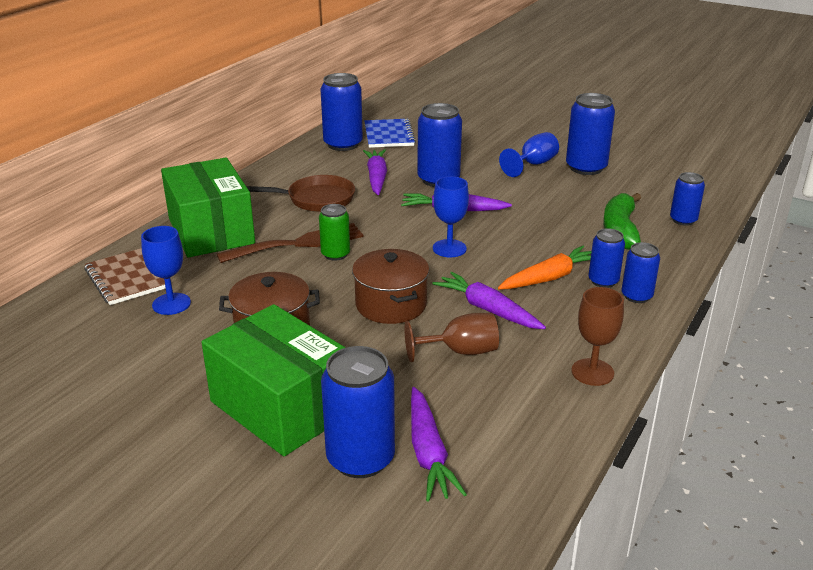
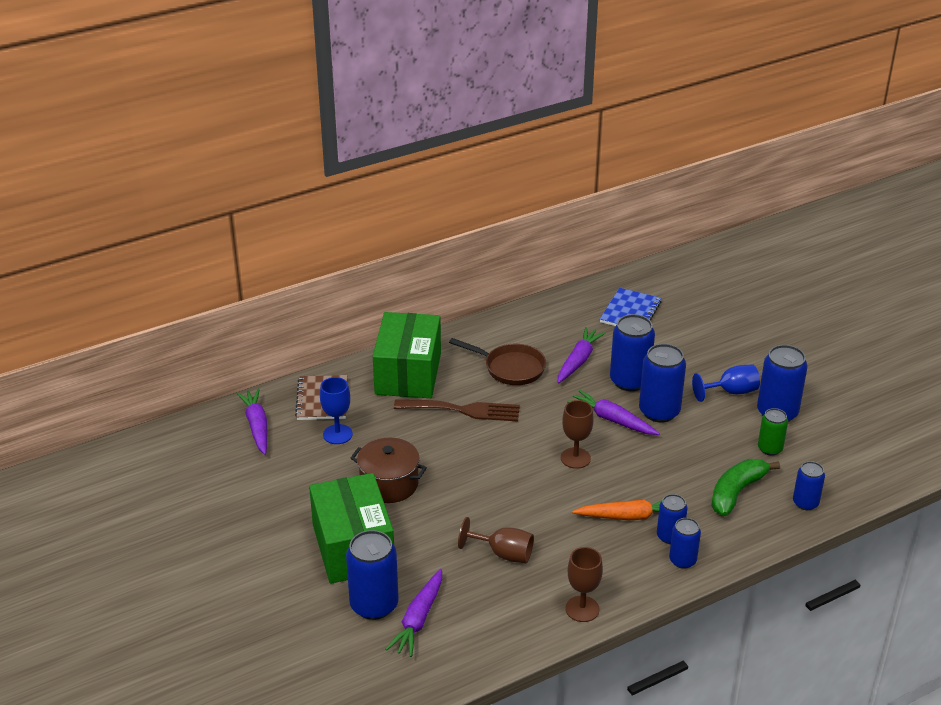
camera: 30 degrees right, 5 degrees up
green can [319,204,350,261] -> green can moved to [758,408,788,456]
blue can [320,73,363,151] -> blue can moved to [639,344,686,423]
brown pot [352,249,429,324] -> none
blue goblet [433,176,469,257] -> brown goblet [561,400,594,469]
purple carrot [433,272,546,329] -> purple carrot moved to [236,388,267,455]

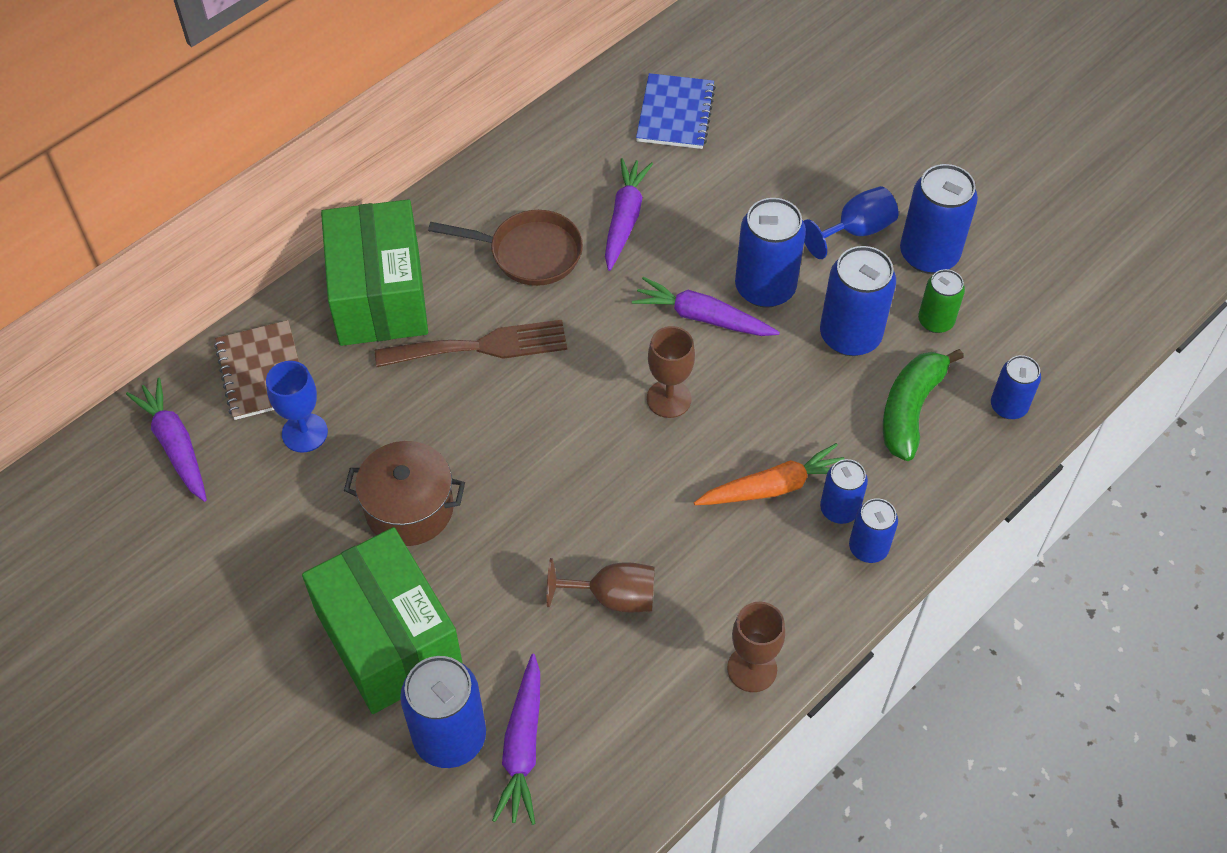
camera: 15 degrees left, 20 degrees up
blue can [610,314,655,391] -> blue can moved to [820,246,896,356]

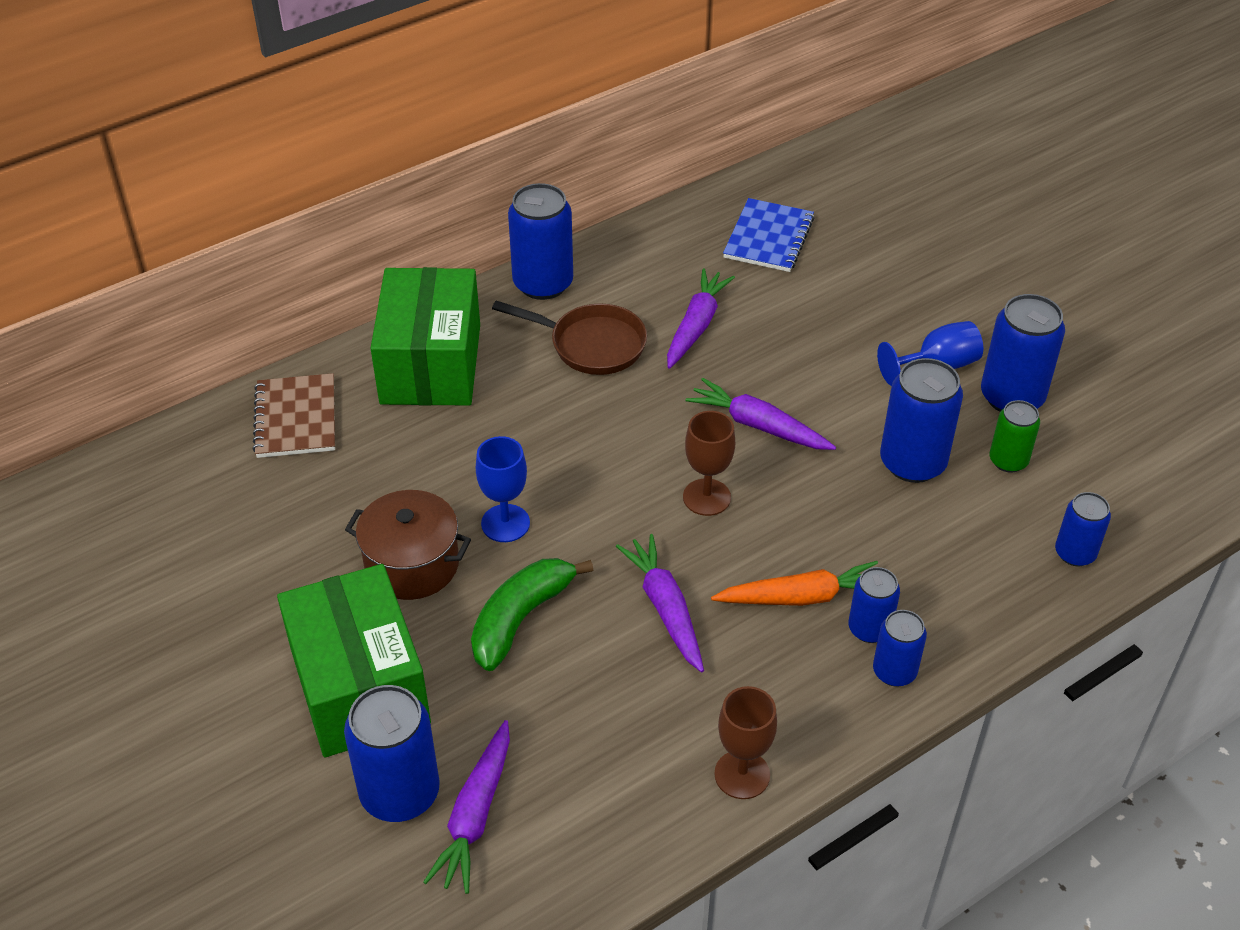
camera: 10 degrees right, 10 degrees down
purple carrot [126,378,207,502] -> purple carrot moved to [616,534,704,672]
blue goblet [266,361,328,453] -> blue goblet moved to [476,436,530,542]
brown fork [375,320,567,367] -> none
brown goblet [547,558,655,612] -> none
blue can [735,198,806,308] -> blue can moved to [508,183,573,300]
green banana [883,349,963,461] -> green banana moved to [471,558,593,671]

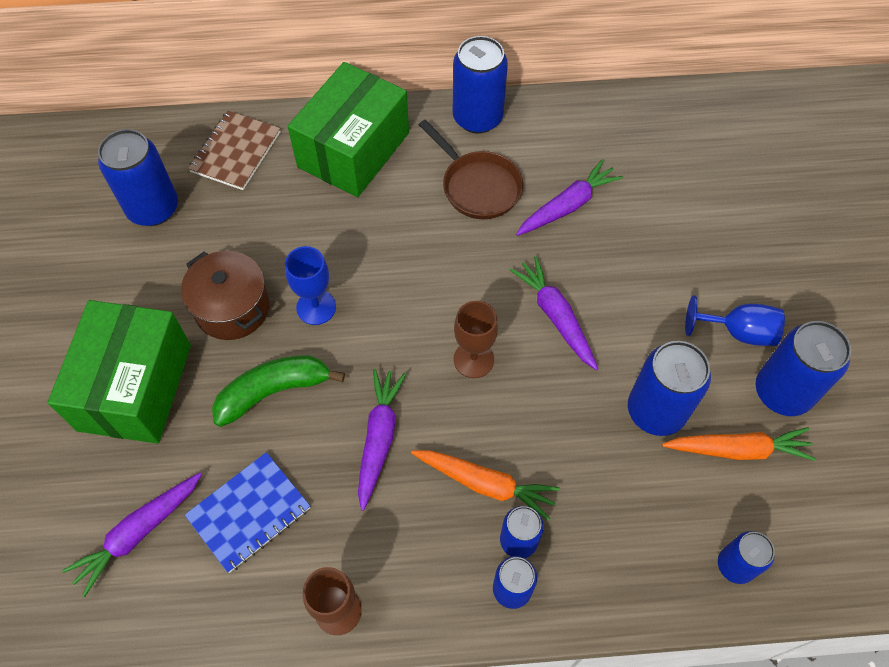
camera: 30 degrees right, 15 degrees up
blue can [344,685,440,822] -> blue can moved to [98,129,178,226]
blue notebook [723,198,815,272] -> blue notebook moved to [185,452,310,573]
green can [990,400,1040,473] -> orange carrot [662,427,816,461]

